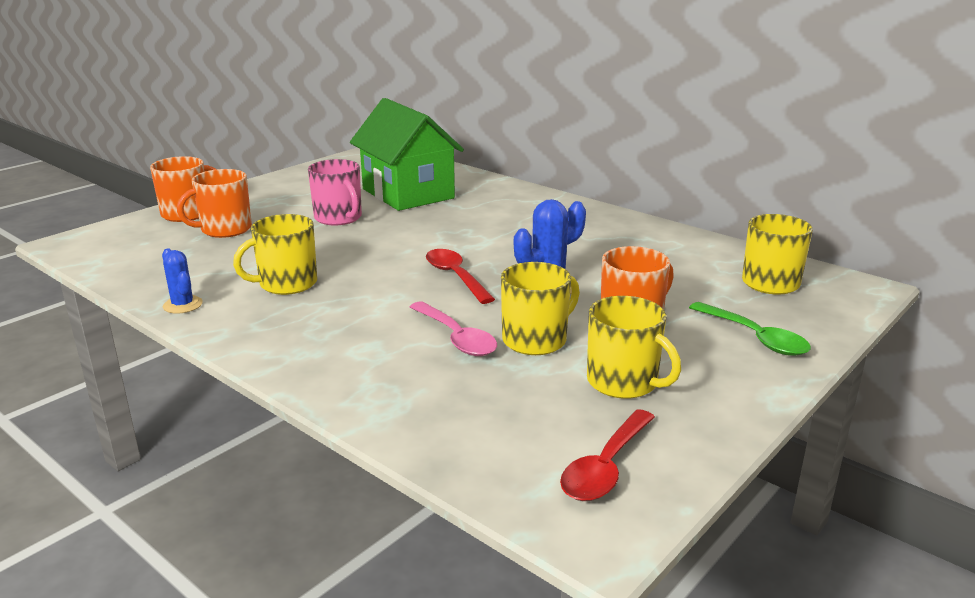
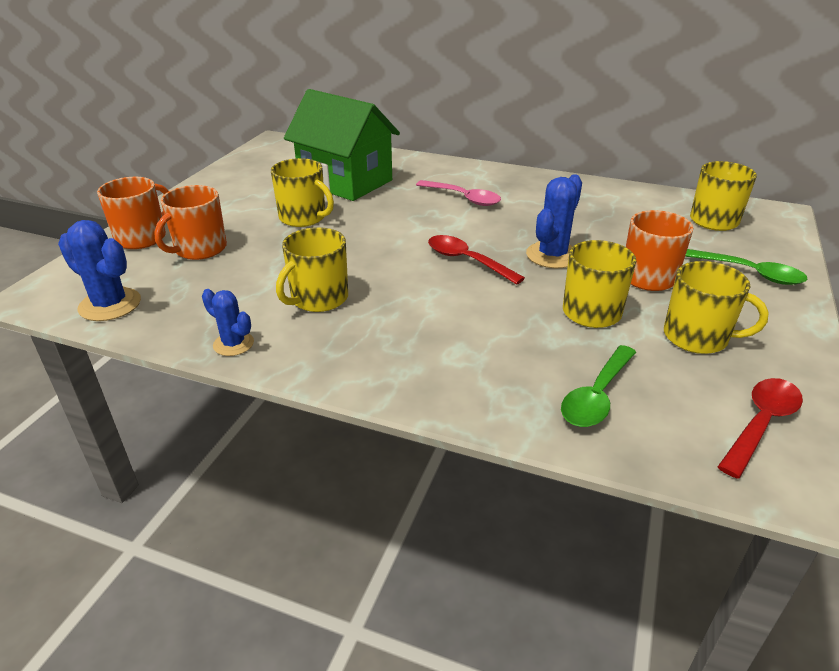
camera: 20 degrees left, 10 degrees up
pink mug [308,159,362,225] -> yellow mug [271,158,334,227]
pink spoon [410,301,497,356] -> pink spoon moved to [416,180,501,206]
red spoon [560,409,655,501] -> red spoon turned 150 degrees counterclockwise [718,378,803,479]
none -> blue cactus [58,220,141,321]
none -> green spoon [561,345,636,427]

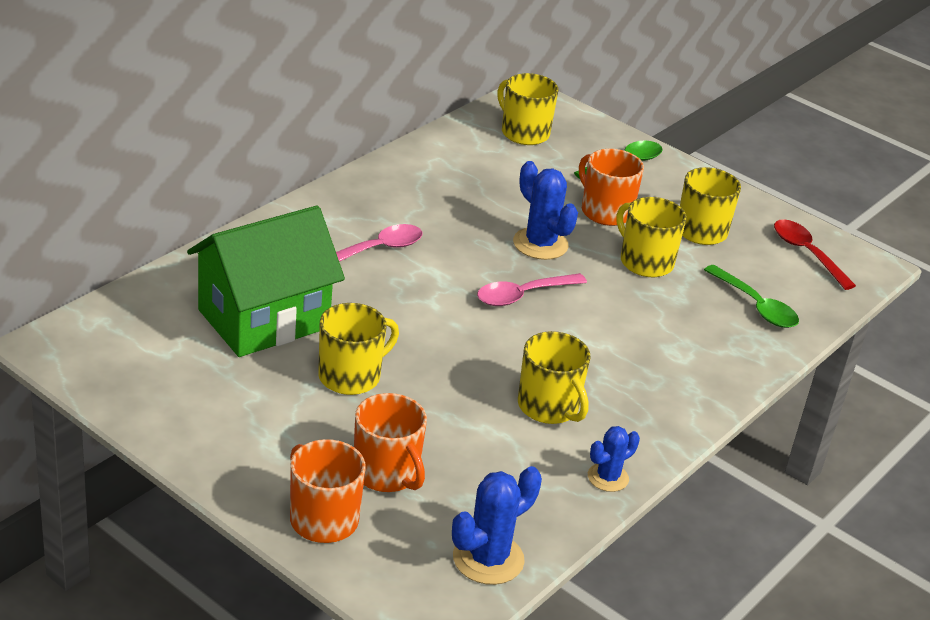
camera: 75 degrees left, 0 degrees up
red spoon [428,235,525,285] -> pink spoon [477,273,587,306]

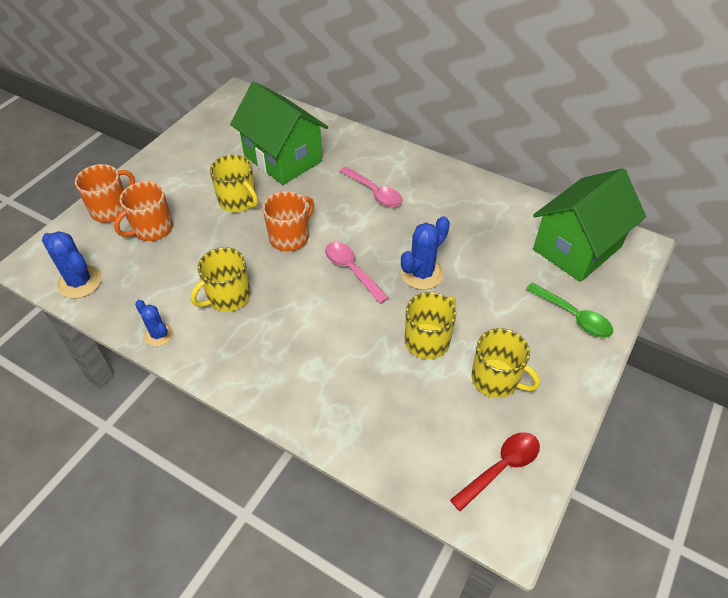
camera: 85 degrees right, 15 degrees up
yellow mug [497,73,558,145] -> green house [533,168,646,282]
orange mug [579,149,644,226] -> orange mug moved to [263,191,314,252]
green spoon [704,265,799,328] -> none

